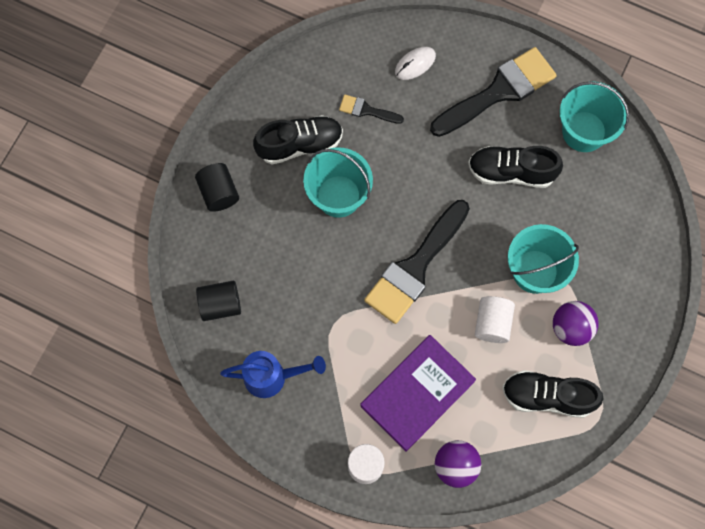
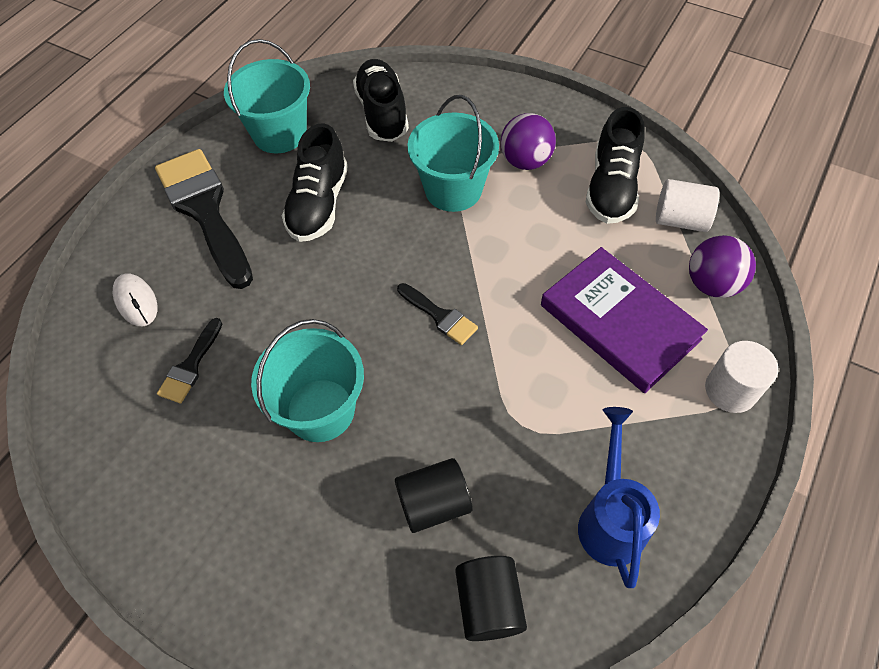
camera: 85 degrees left, 15 degrees down
black cylinder [195,163,239,212] -> black cylinder moved to [395,458,473,533]
black shoe [253,115,343,164] -> black shoe moved to [353,59,409,142]
black brush [364,200,470,324] -> black brush [397,283,478,345], size x0.47
white cylinder [475,296,515,343] -> white cylinder moved to [656,179,719,232]

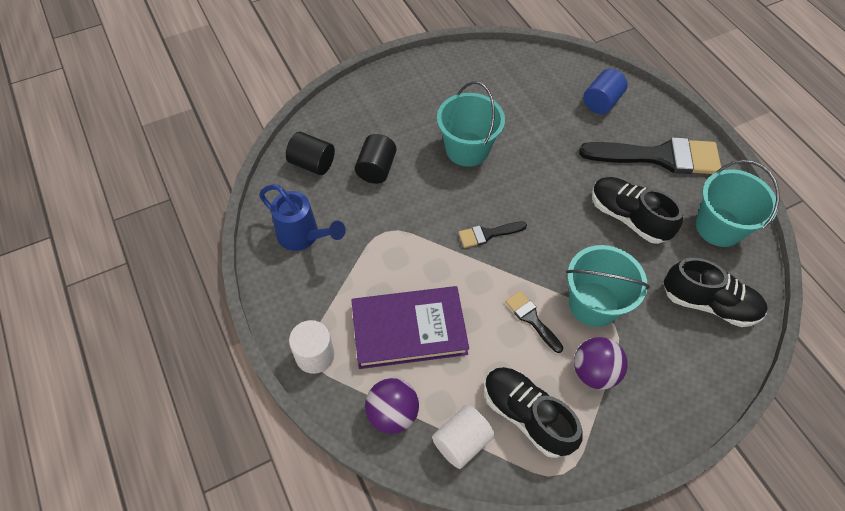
camera: 120 degrees right, 0 degrees up
white mouse [112,273,157,326] -> blue cylinder [583,69,628,114]
black brush [157,318,222,404] -> black brush moved to [505,290,563,353]

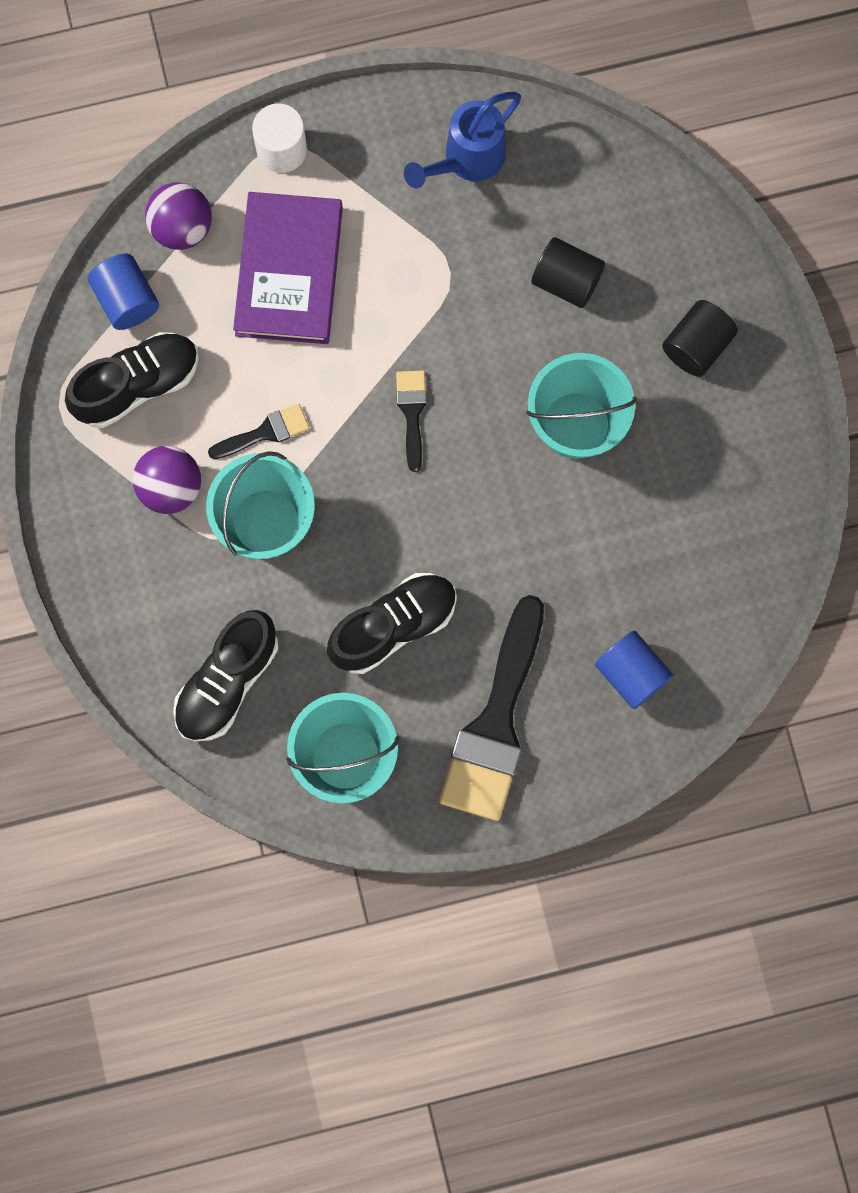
camera: 105 degrees right, 20 degrees up
black cylinder [286,132,335,175] -> black cylinder moved to [662,300,738,377]
white cylinder [432,405,495,469] -> blue cylinder [87,254,159,330]

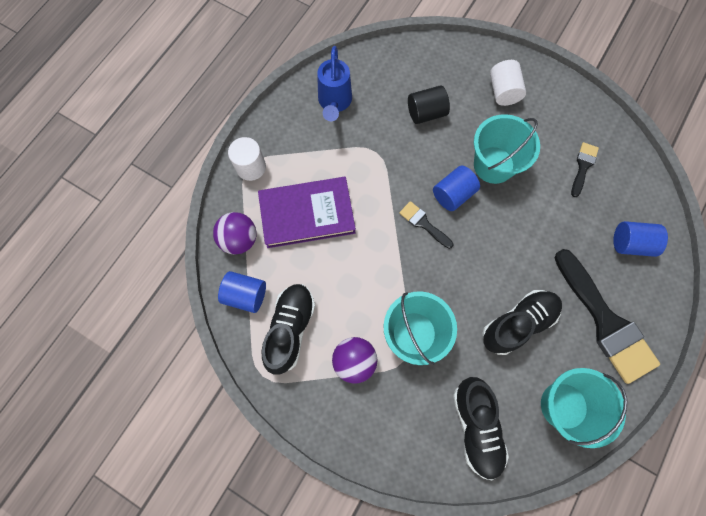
camera: 45 degrees left, 5 degrees down
black brush [208,404,310,459] -> black brush moved to [571,142,599,197]
purple book [233,192,343,344] -> purple book turned 60 degrees counterclockwise [258,177,356,248]
black shoe [327,573,457,674] -> black shoe turned 45 degrees clockwise [482,290,562,355]
black cylinder [662,300,738,377] -> white cylinder [490,60,526,106]
none -> blue cylinder [433,165,480,211]

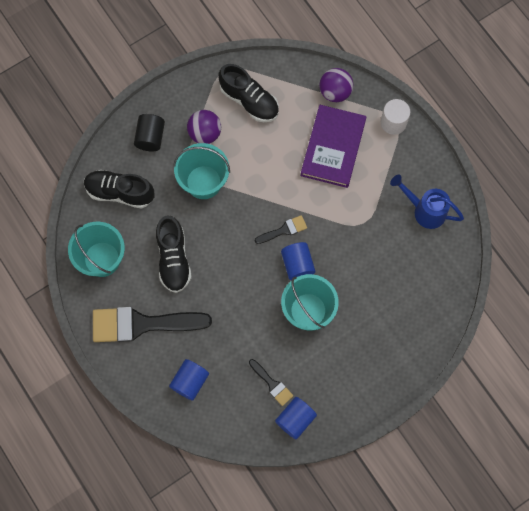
camera: 115 degrees right, 0 degrees up
blue cylinder [218,271,266,313] -> blue cylinder moved to [275,397,317,439]
black cylinder [408,86,450,124] -> black cylinder moved to [134,114,165,151]
white cylinder [490,60,526,106] -> none

